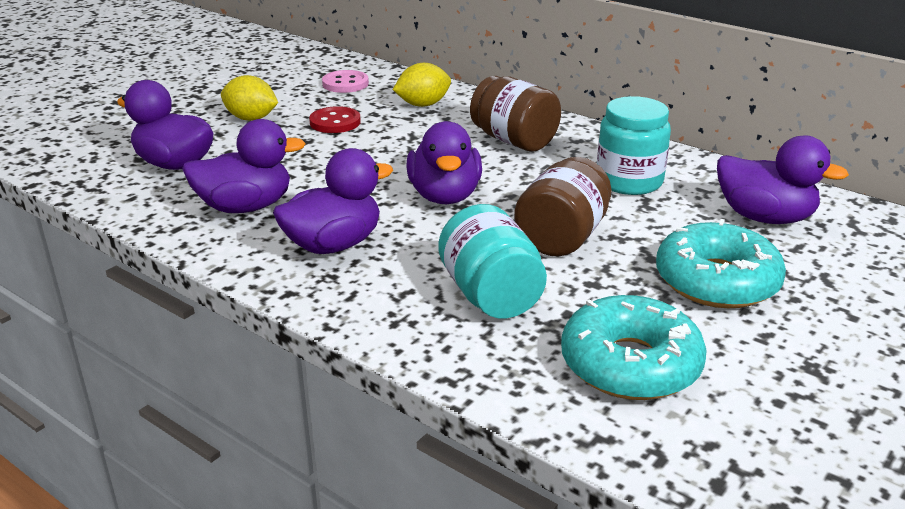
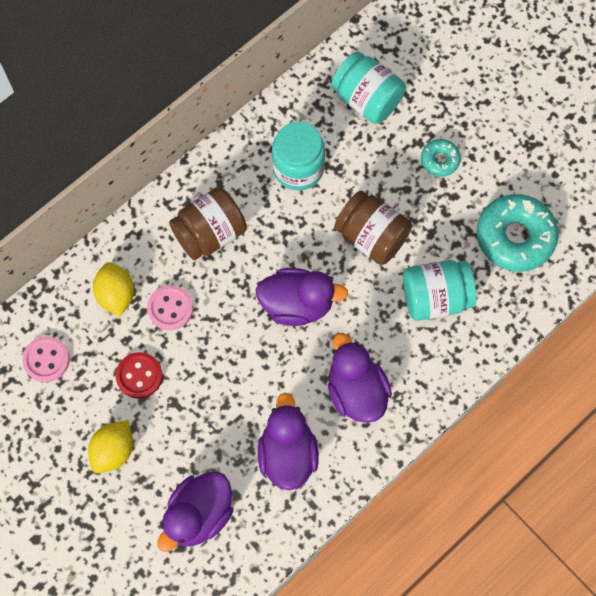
camera: 80 degrees left, 40 degrees up
turquoise donut [656,219,786,308] -> turquoise donut [421,139,461,177], size x0.50
purple duck [717,135,849,224] -> turquoise jar [331,51,406,124]
none -> pink button [147,285,193,330]

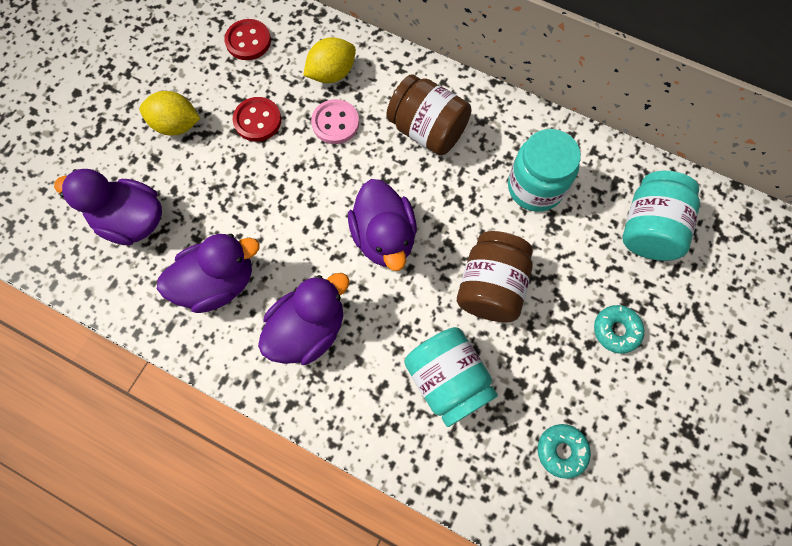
camera: 70 degrees right, 0 degrees up
pink button [22,336,70,382] -> red button [224,19,271,60]
turquoise donut [477,194,559,272] -> turquoise donut [538,424,591,479], size x0.50

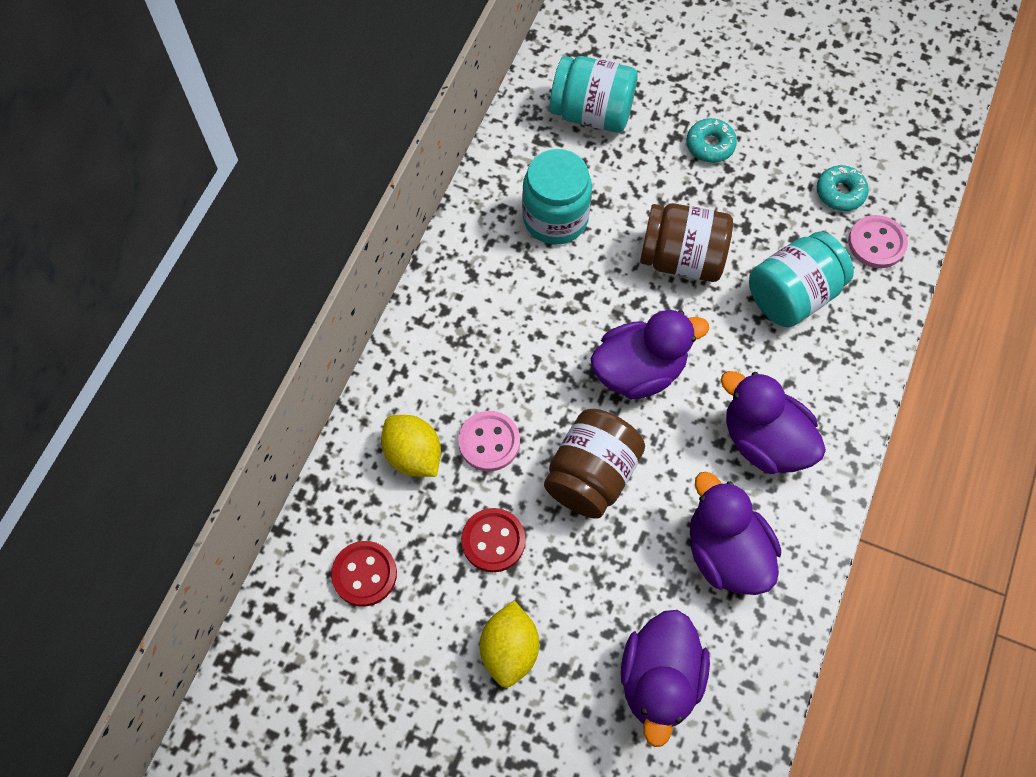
camera: 95 degrees left, 5 degrees down
brown jar [386,74,471,156] -> brown jar moved to [544,409,645,519]
none -> pink button [848,215,908,268]

